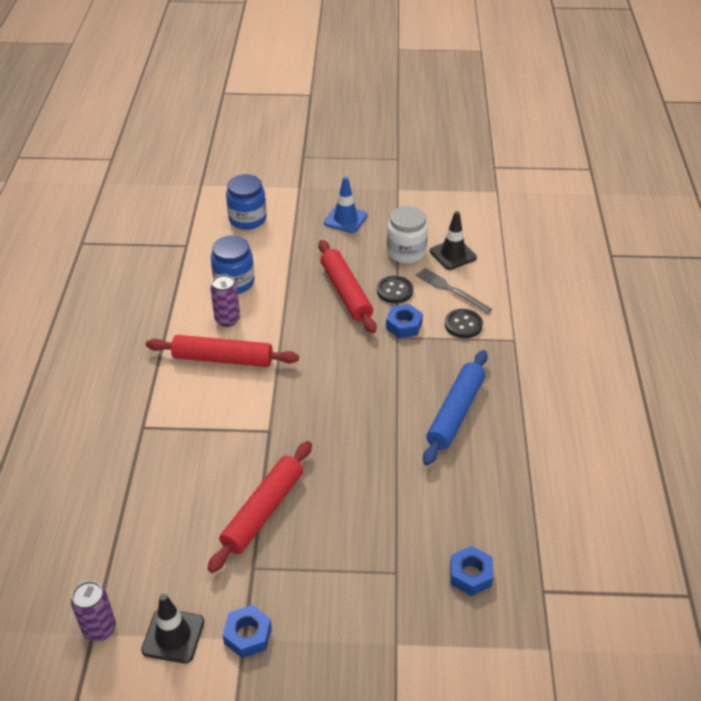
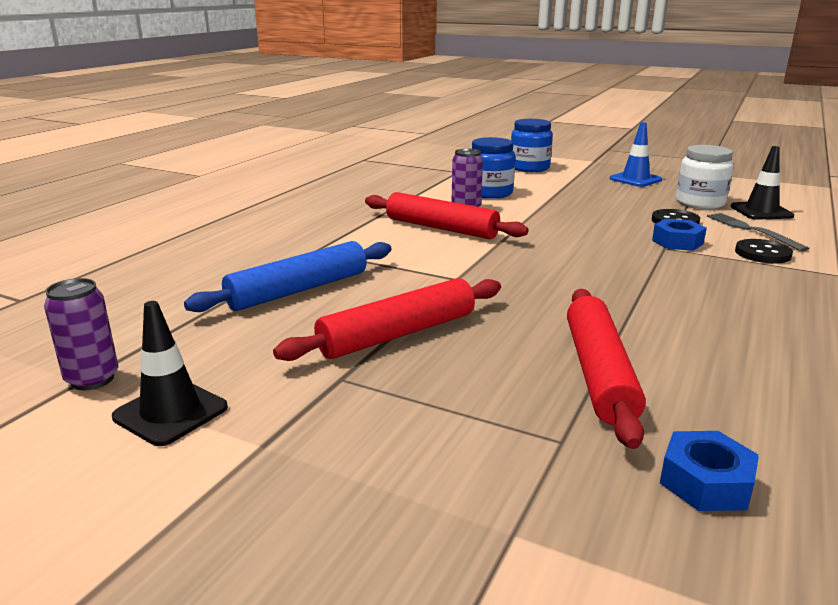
camera: 25 degrees right, 20 degrees down
blue nut [223,605,272,658] -> none
red rolling pin [318,240,376,333] -> red rolling pin moved to [567,289,646,449]
blue rolling pin [423,350,488,465] -> blue rolling pin moved to [184,241,392,312]

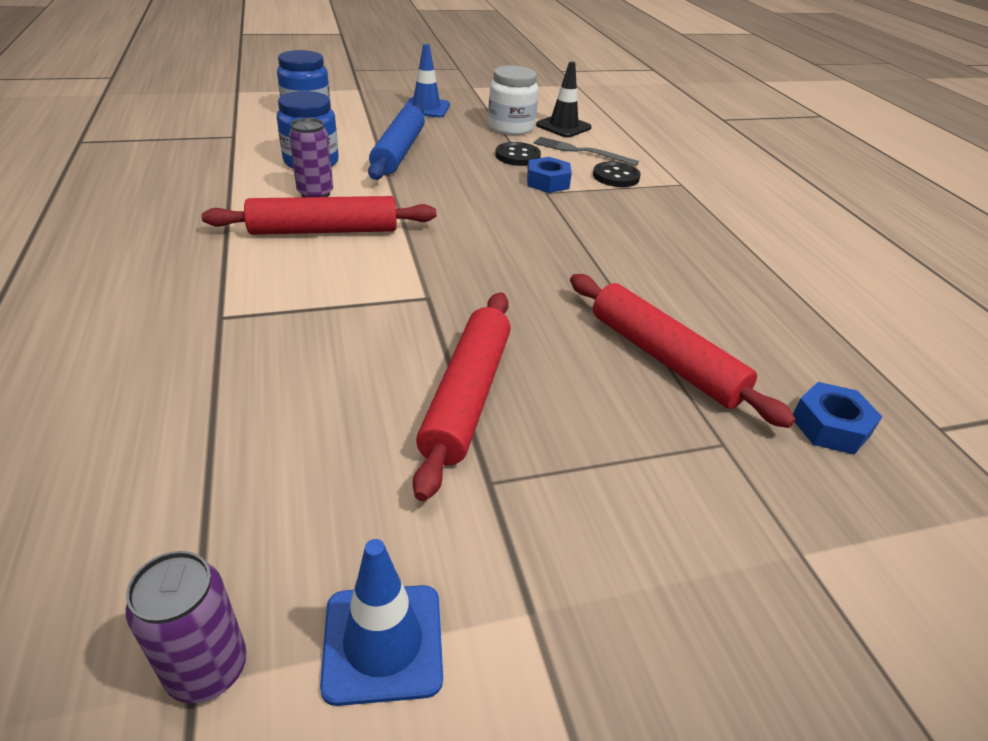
camera: 45 degrees left, 15 degrees up
black traffic cone [112,301,228,446] -> blue traffic cone [320,539,443,706]
blue rolling pin [184,241,392,312] -> blue rolling pin moved to [368,104,425,180]

